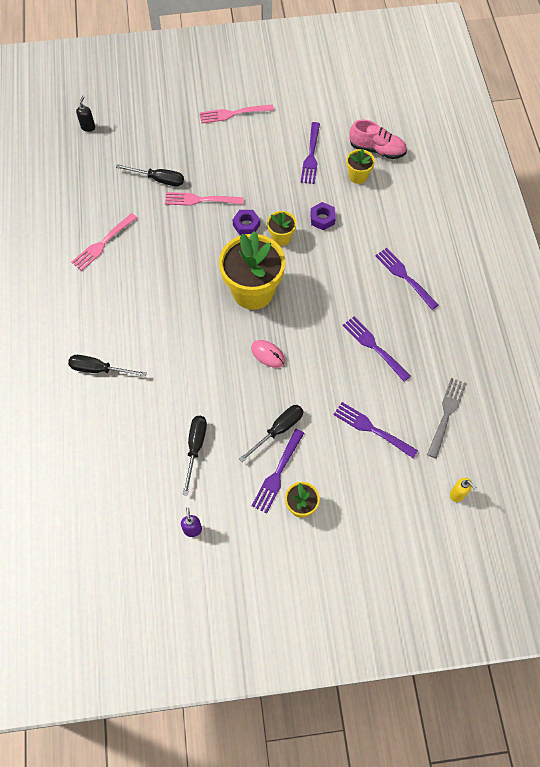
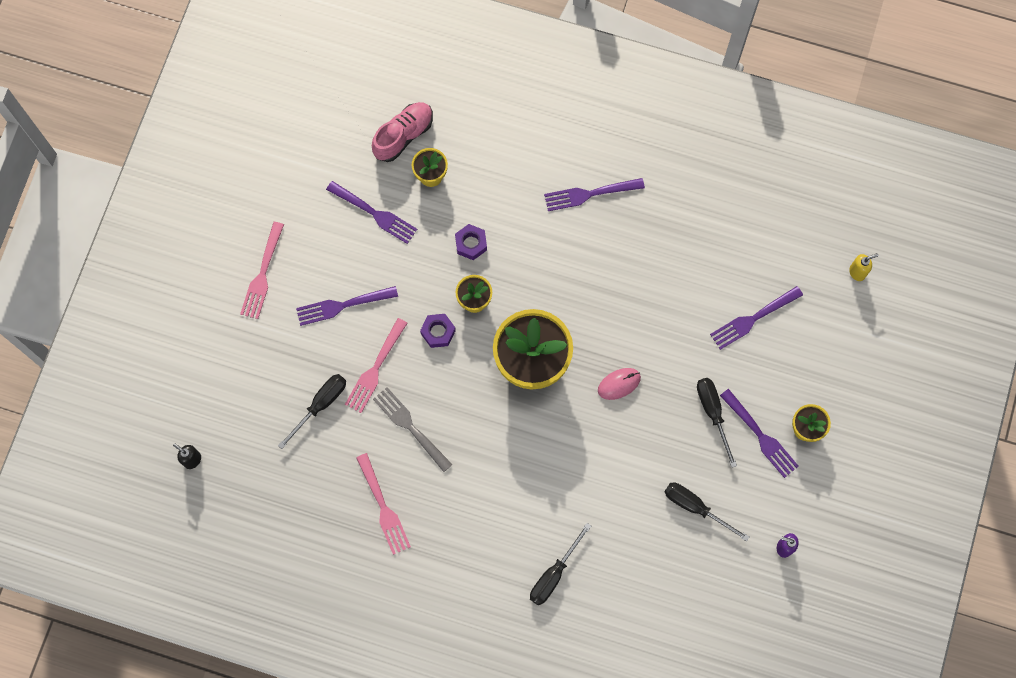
camera: 65 degrees left, 10 degrees up
purple fork [342,317,411,382] -> purple fork moved to [296,286,398,326]
grey fork [427,378,467,458] -> grey fork moved to [373,387,453,472]

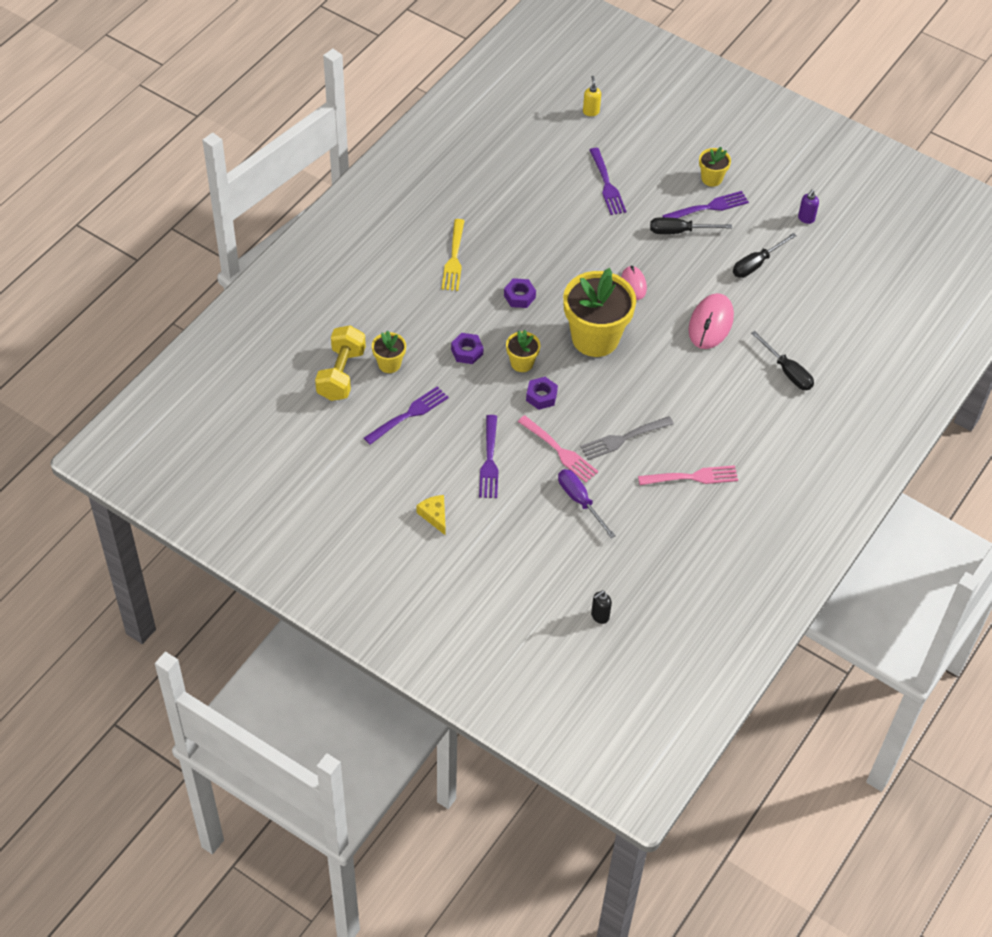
camera: 75 degrees left, 20 degrees down
pink fork [240,222,284,319] -> yellow cheese [416,495,446,535]
black screwdriver [278,374,346,449] -> purple screwdriver [558,469,616,538]
pink shoe [372,102,433,162] -> yellow dumbbell [315,325,366,401]
purple fork [544,178,645,211] -> yellow fork [442,219,464,291]
none -> purple nut [504,278,536,308]
none -> pink mouse [688,293,734,349]

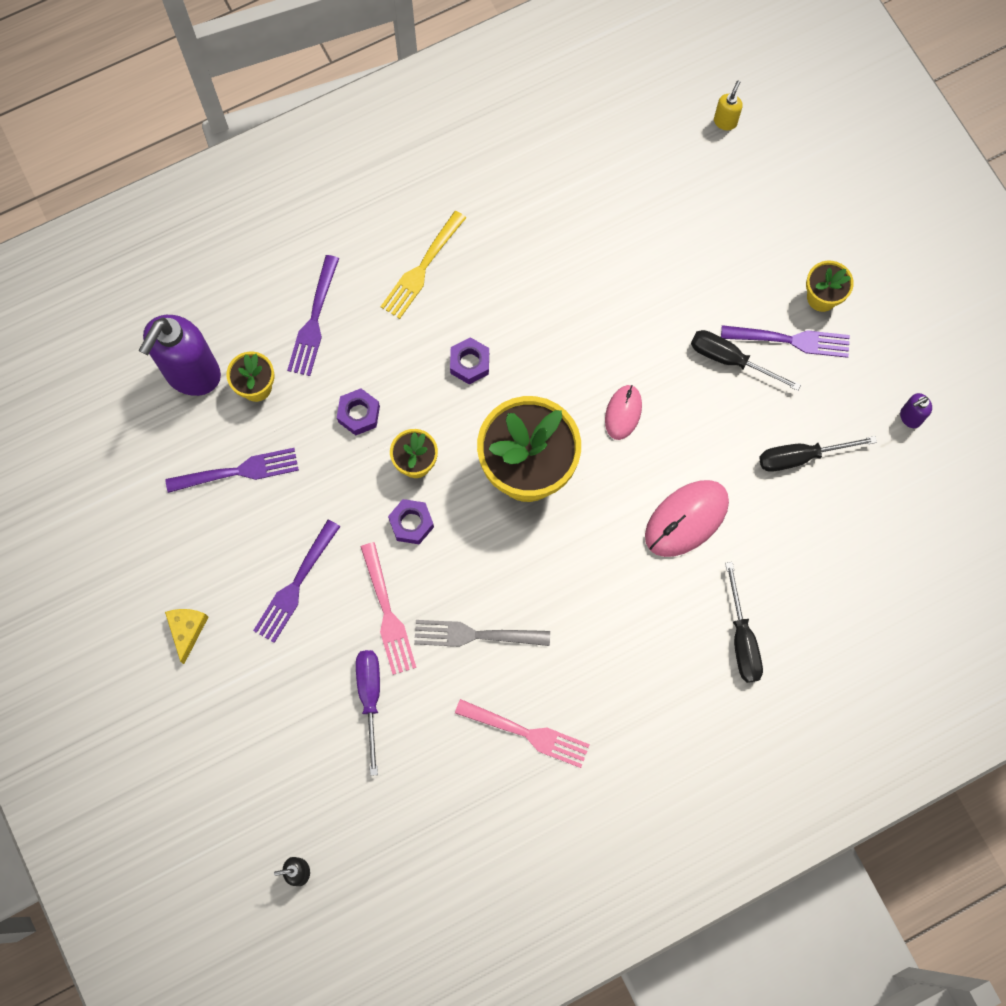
camera: 30 degrees right, 20 degrees up
yellow dumbbell [315,325,366,401] -> purple soap dispenser [139,315,221,396]
purple fork [590,148,626,215] -> purple fork moved to [287,255,339,376]

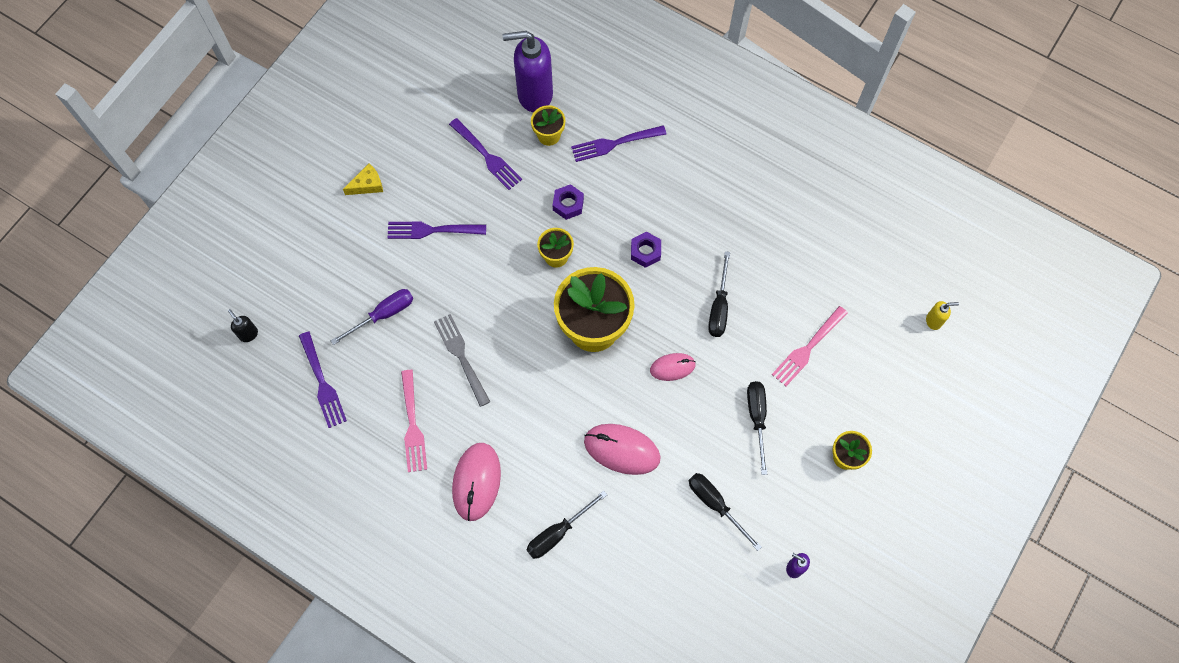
camera: 60 degrees right, 5 degrees down
pink fork [361,542,416,675] -> pink fork moved to [772,306,848,386]
yellow fork [380,211,466,319] -> none
purple nut [388,499,434,544] -> none
purple fork [721,325,850,358] -> purple fork moved to [299,332,347,428]
none -> pink mouse [452,443,501,521]
none -> black screwdriver [708,251,730,337]

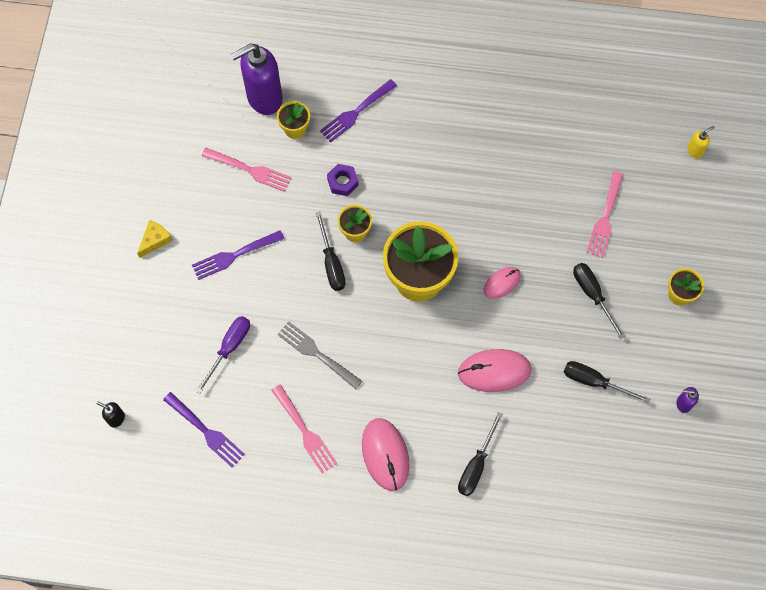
camera: 25 degrees left, 0 degrees up
purple fork [449,118,522,190] -> pink fork [202,148,291,192]
purple nut [631,232,661,268] -> none
black screwdriver [708,251,730,337] -> black screwdriver moved to [315,211,346,291]

